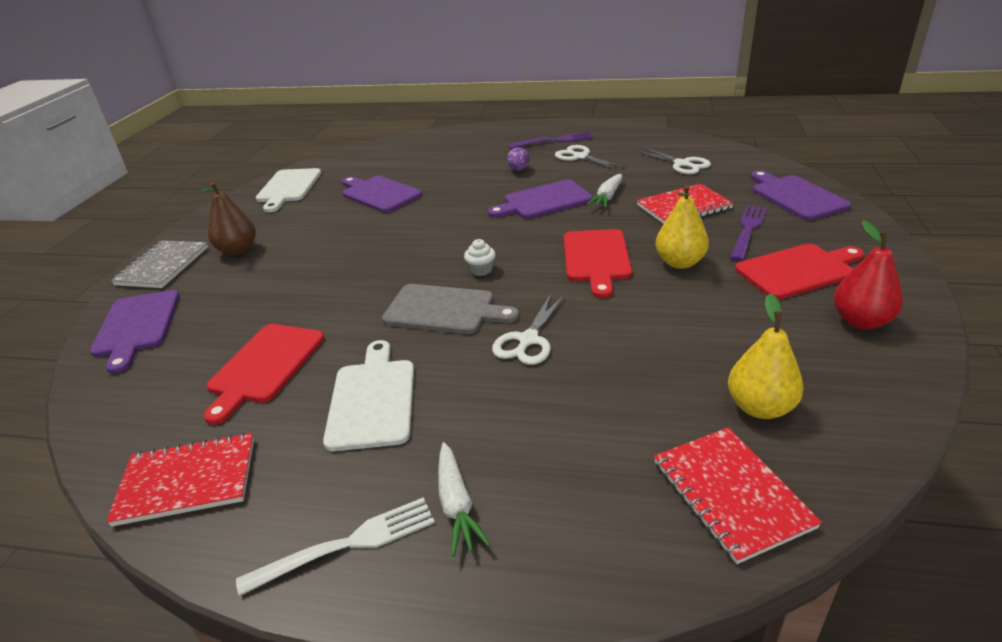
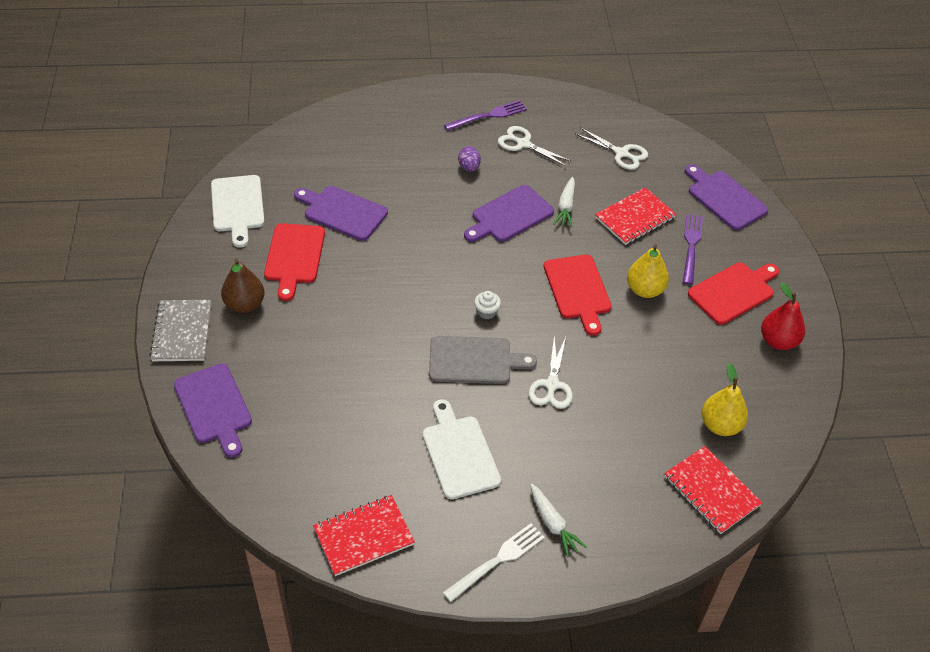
camera: 20 degrees left, 15 degrees up
red cutting board [203,324,324,425] -> red cutting board moved to [264,223,325,301]

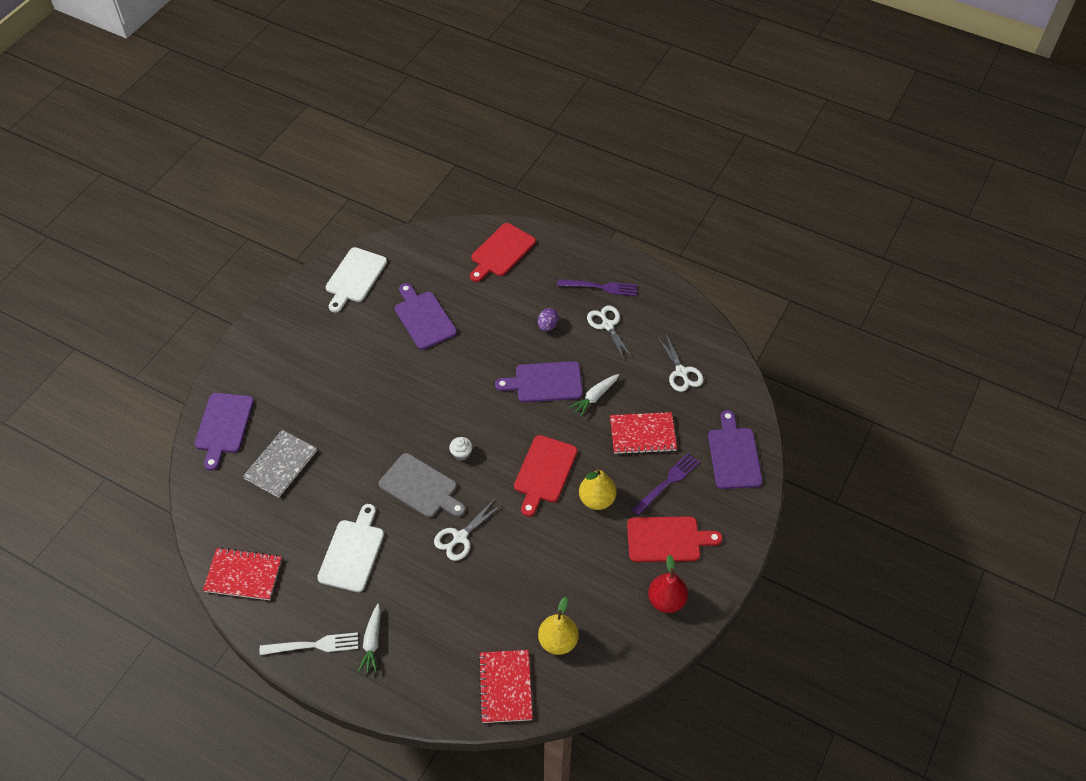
camera: 35 degrees right, 5 degrees up
grey notebook [150,300,212,361] -> grey notebook moved to [243,430,317,498]
brown pear [221,258,265,313] -> none
red cutting board [264,223,325,301] -> red cutting board moved to [470,223,536,282]

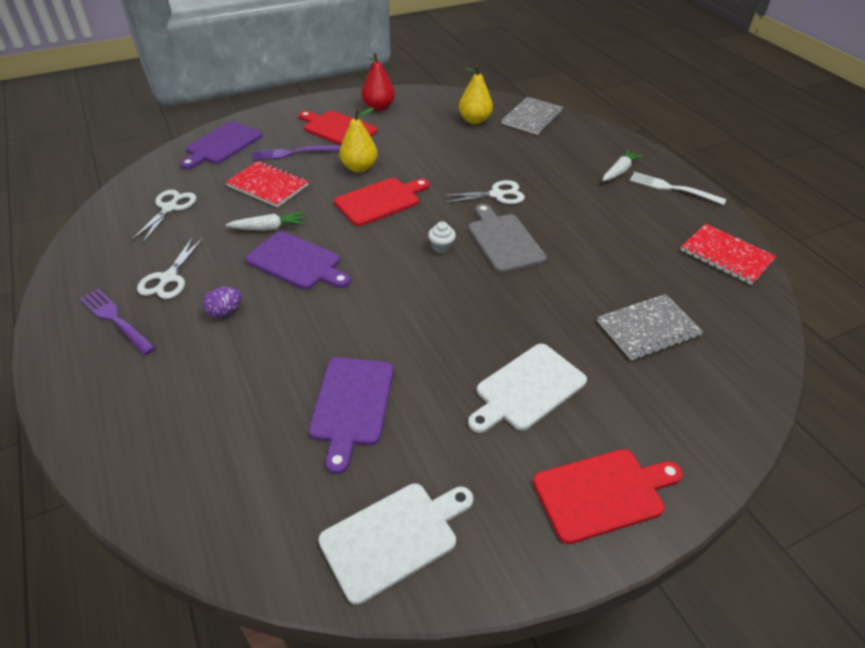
camera: 145 degrees left, 10 degrees down
purple cutting board [195,393,254,471] -> none
white cutting board [317,504,384,592] -> white cutting board moved to [468,344,587,433]
red cutting board [470,223,536,282] -> red cutting board moved to [533,449,683,544]
red notebook [478,650,533,723] -> grey notebook [501,97,563,135]

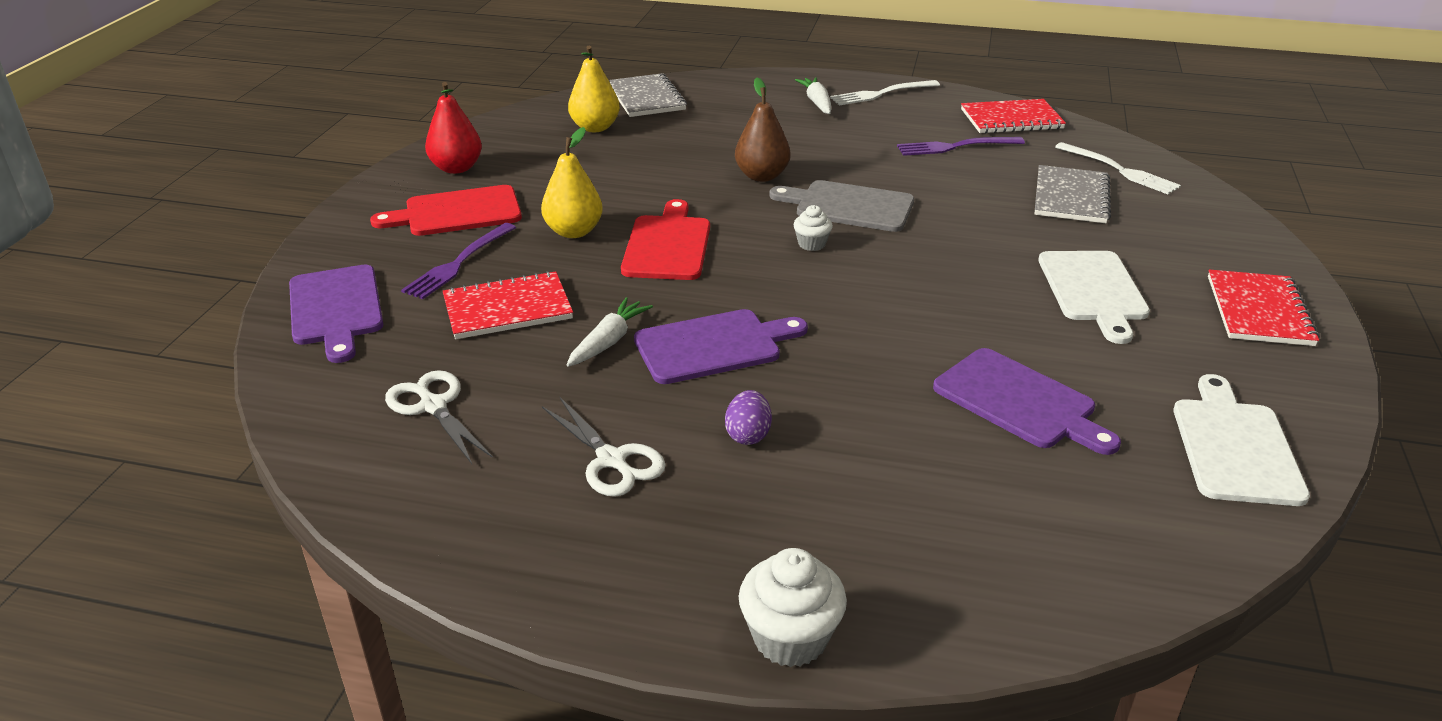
camera: 50 degrees left, 10 degrees down
purple fork [80,289,156,355] -> purple fork moved to [897,137,1025,156]
white scissors [441,180,525,204] -> brown pear [735,77,791,182]
red cutting board [533,449,683,544] -> red notebook [1208,269,1320,346]
none -> white cupcake [739,548,847,667]
none -> white fork [1055,142,1181,194]

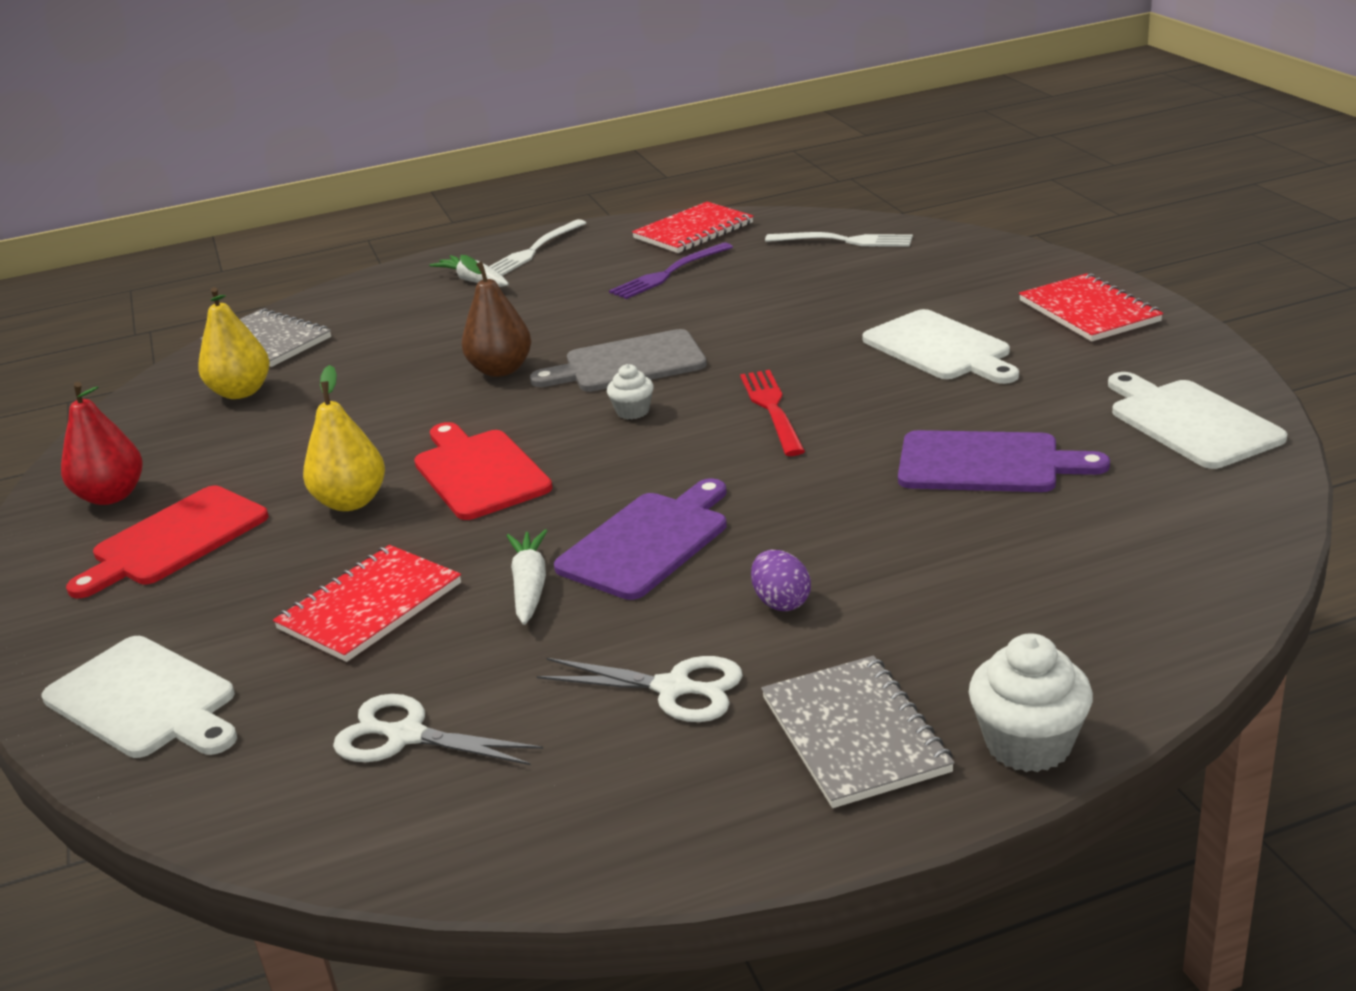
camera: 30 degrees left, 5 degrees down
purple cutting board [289,264,383,363] -> white cutting board [41,636,237,758]
purple fork [401,223,516,299] -> none
grey notebook [1035,165,1111,223] -> grey notebook moved to [761,655,955,808]
none -> red fork [740,370,805,456]

